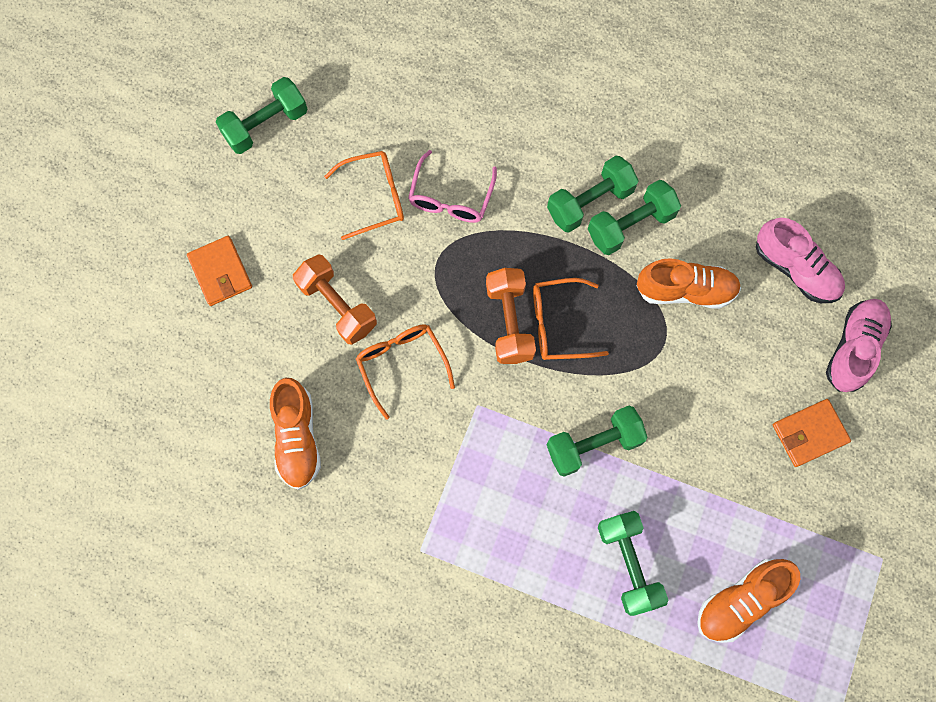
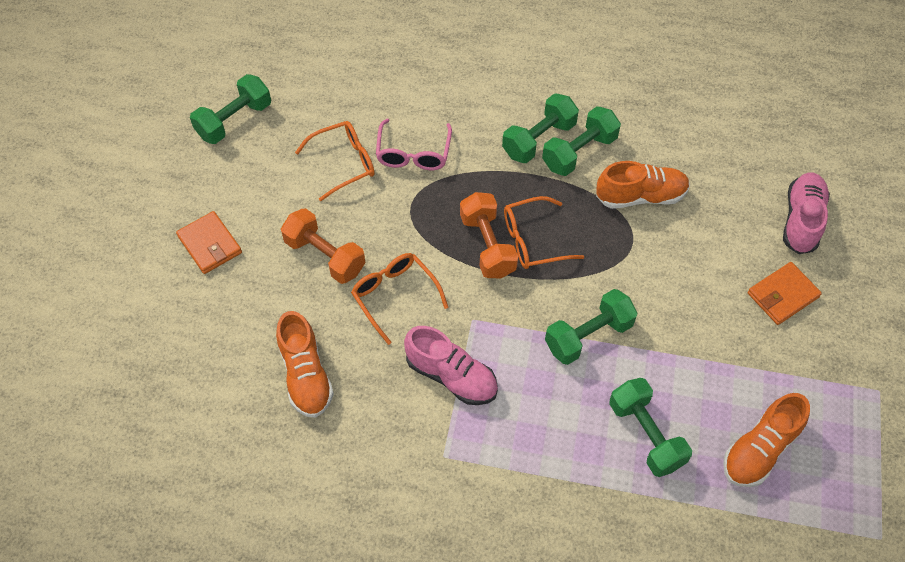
camera: 10 degrees left, 15 degrees down
pink shoe [756,218,845,303] -> pink shoe moved to [404,326,498,405]

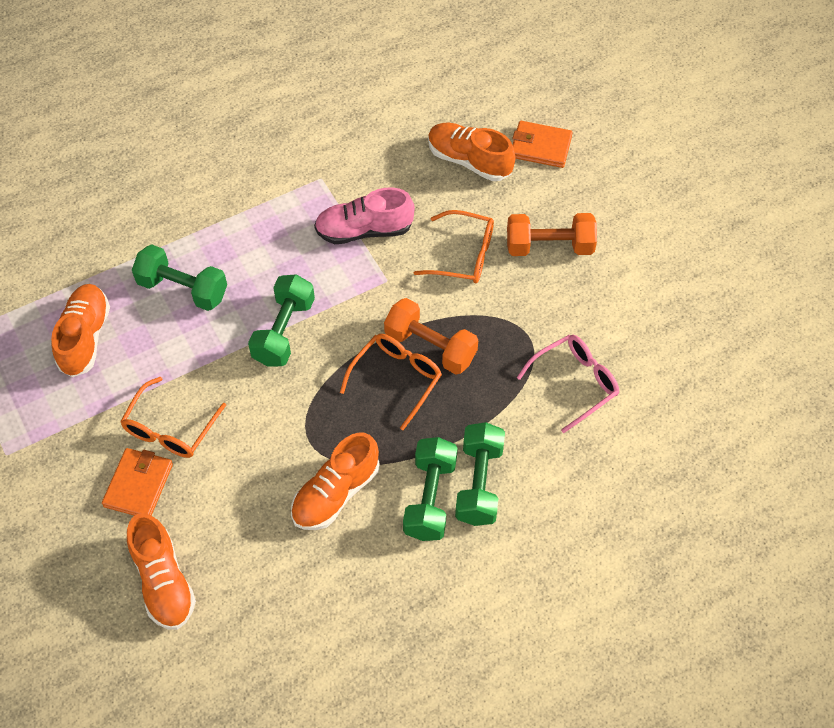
camera: 140 degrees right, 0 degrees up
orange wallet [176,211,242,274] -> orange wallet moved to [512,121,573,168]
green dumbbell [190,74,271,144] -> none
orange glasses [295,121,375,201] -> orange glasses moved to [120,377,226,458]
pink glasses [376,119,452,170] -> pink glasses turned 90 degrees clockwise [517,335,619,433]
pink shoe [783,172,830,254] -> orange shoe [127,513,196,630]

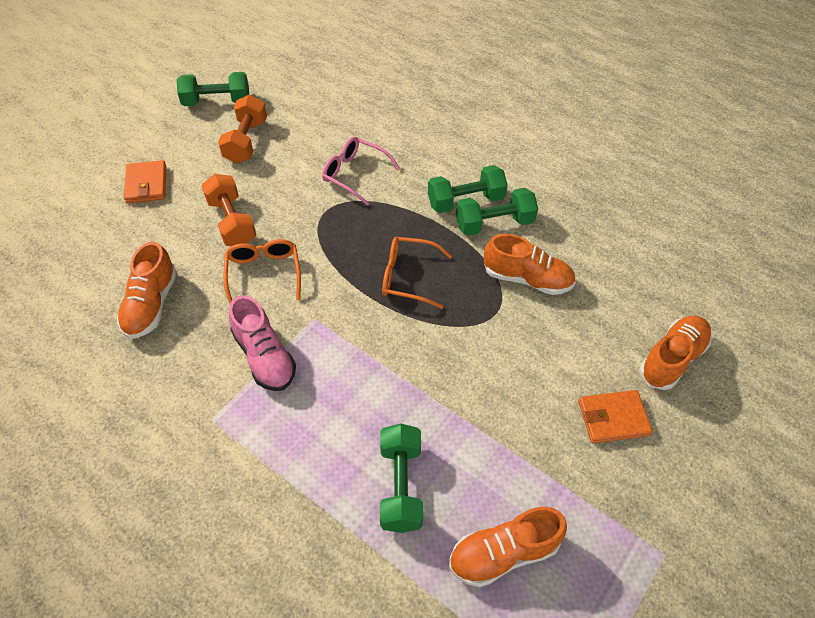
camera: 115 degrees left, 5 degrees down
orange glasses [120,377,226,458] -> none
green dumbbell [248,274,315,367] -> green dumbbell moved to [177,72,249,106]
orange dumbbell [384,298,478,375] -> orange dumbbell moved to [218,95,267,163]
orange wallet [512,121,573,168] -> orange wallet moved to [124,160,166,204]

